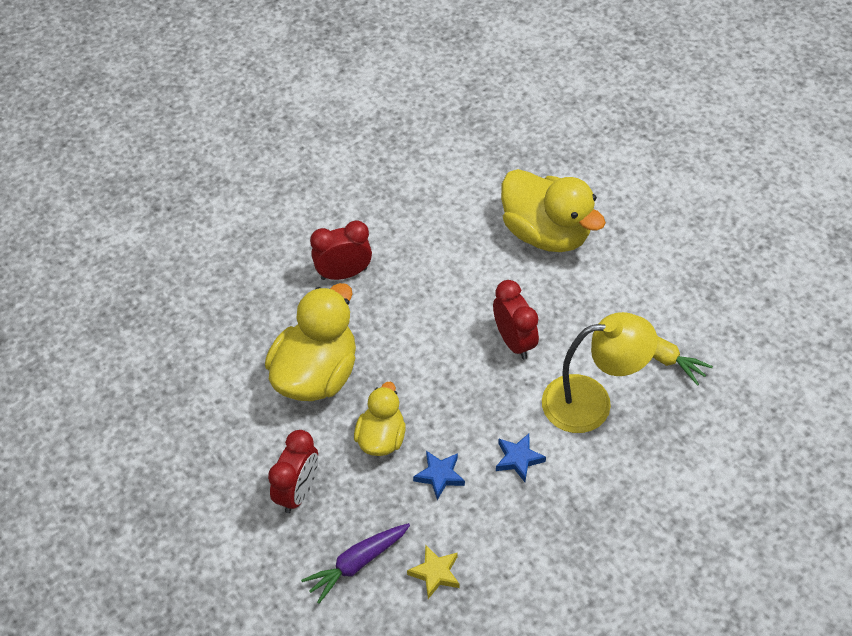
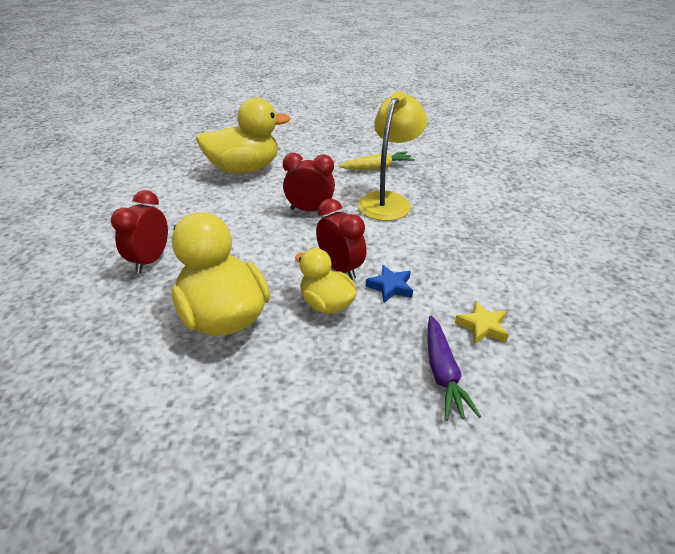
camera: 60 degrees left, 15 degrees down
red clock [268,430,318,513] -> red clock moved to [316,199,366,280]
blue star [496,434,546,482] -> none

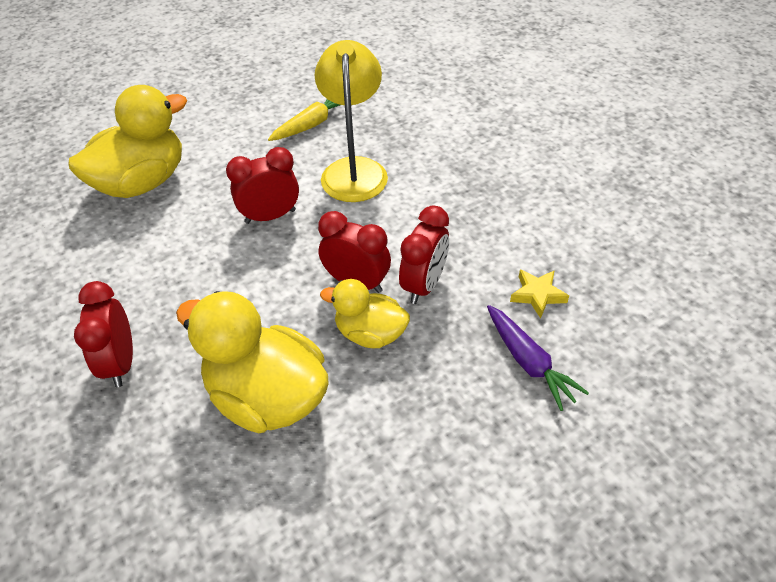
camera: 25 degrees left, 10 degrees up
blue star [365,265,413,303] -> red clock [399,205,449,304]

